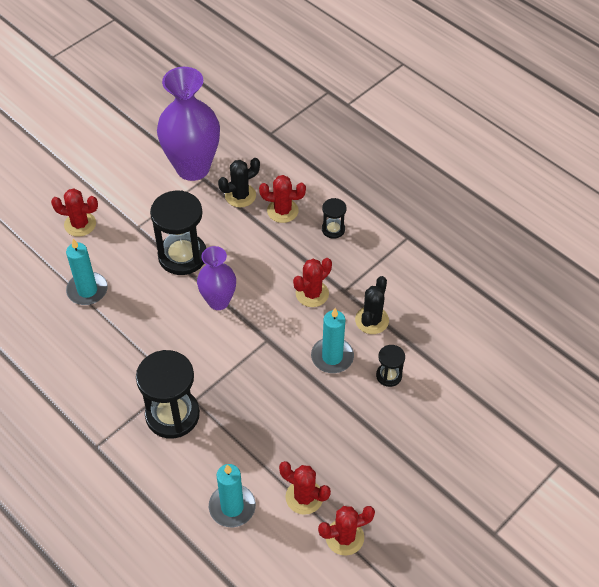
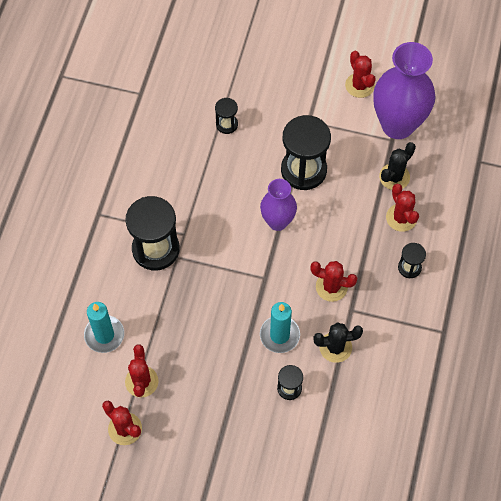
camera: 60 degrees right, 10 degrees up
red cactus [51,189,98,237] -> red cactus moved to [345,51,375,98]
turquoise candle [66,239,108,305] -> black hourglass [215,98,238,134]
black cactus [218,158,260,208] -> black cactus turned 75 degrees counterclockwise [379,142,416,190]

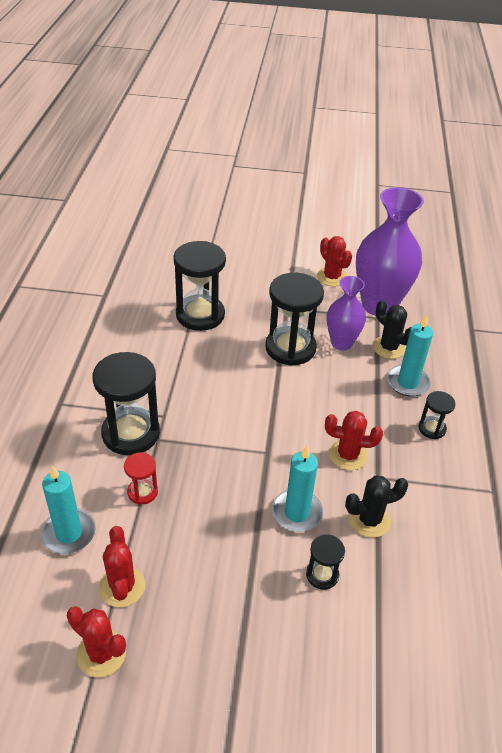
camera: 10 degrees left, 20 degrees down
black hourglass [215,98,238,134] -> black hourglass [173,241,226,331], size x2.04
purple vase [260,179,297,231] -> purple vase moved to [326,276,366,350]
black cactus [379,142,416,190] -> black cactus turned 75 degrees counterclockwise [373,300,412,359]
red cactus [386,184,419,232] -> turquoise candle [387,315,433,397]
none -> red hourglass [124,452,158,505]

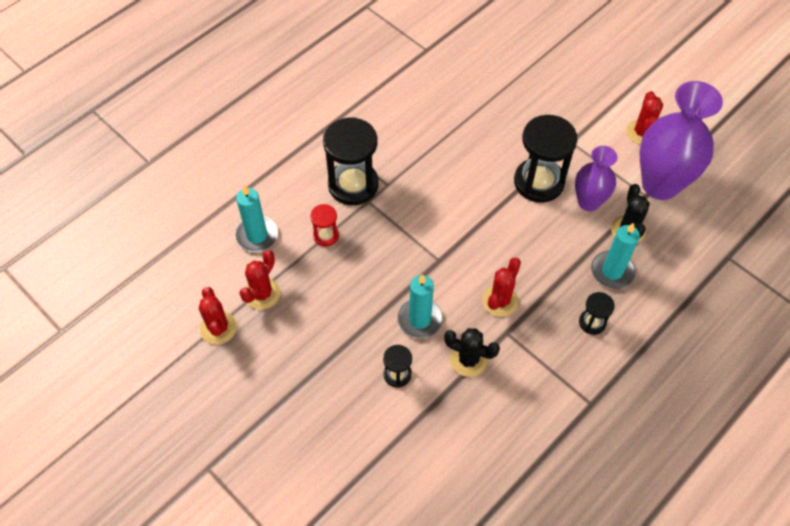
camera: 40 degrees right, 15 degrees up
black hourglass [173,241,226,331] -> none
red cactus [325,411,383,470] -> red cactus turned 75 degrees clockwise [482,258,521,317]

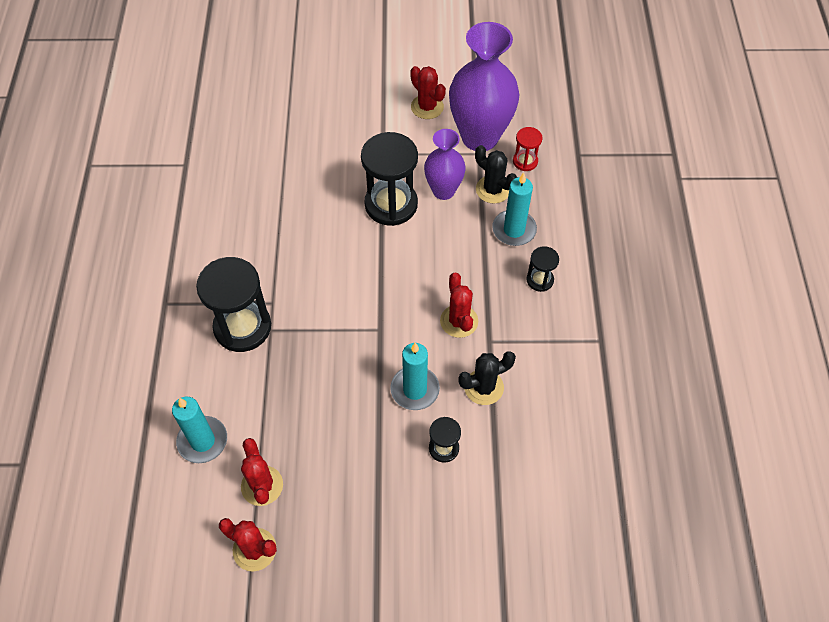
camera: 45 degrees left, 0 degrees up
red hourglass [310,204,339,247] -> red hourglass moved to [513,127,542,171]

